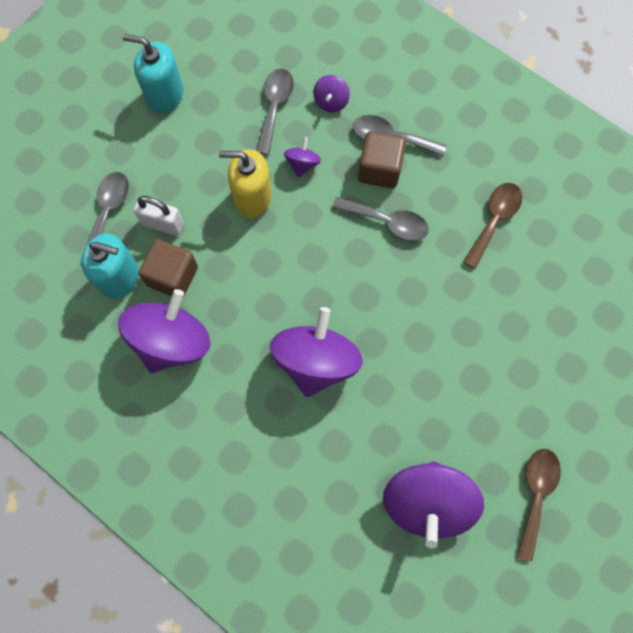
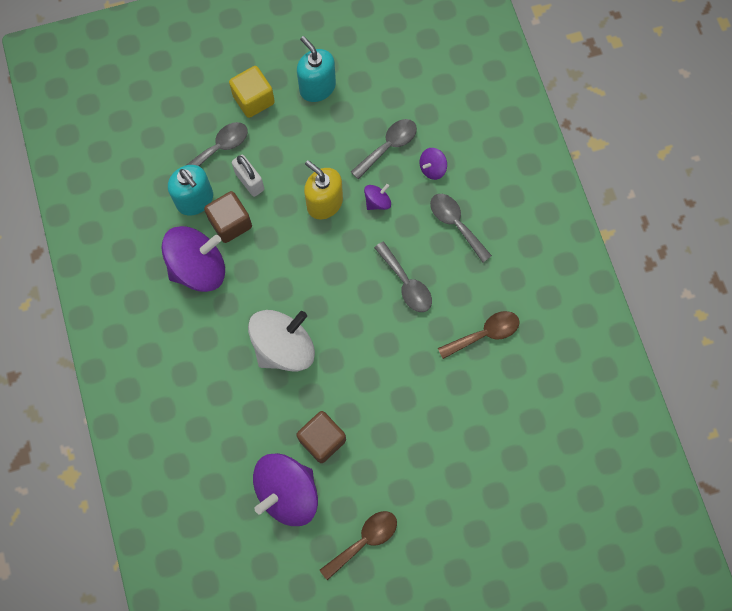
camera: 35 degrees right, 0 degrees up
purple spinning top [270,307,363,397] -> white spinning top [248,310,315,371]
brown cube [358,131,406,188] -> brown cube moved to [296,411,346,463]
none -> yellow cube [229,66,275,118]

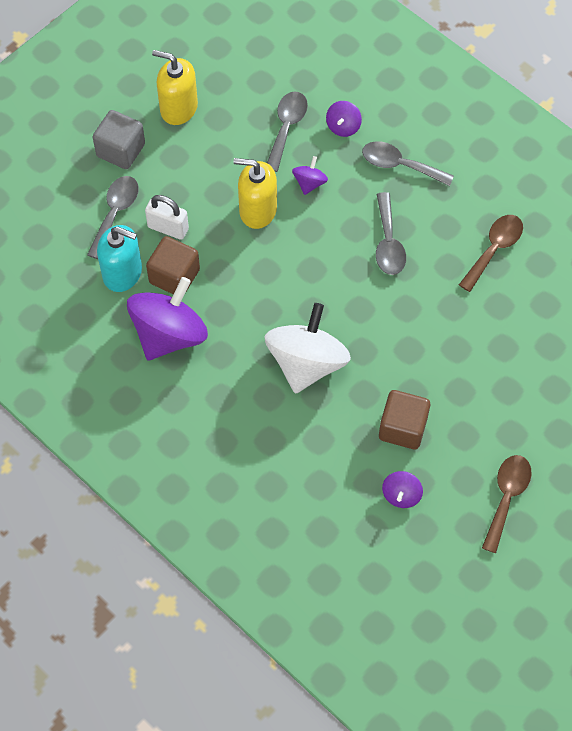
camera: 30 degrees left, 10 degrees down
yellow cube [229,66,275,118] -> grey cube [93,110,145,169]
purple spinning top [253,453,318,526] -> purple spinning top [382,471,423,508], size x0.45
turquoise soap dispenser [297,36,336,102] -> yellow soap dispenser [152,50,198,125]
grey spoon [374,241,432,312] -> grey spoon turned 60 degrees clockwise [376,192,406,275]

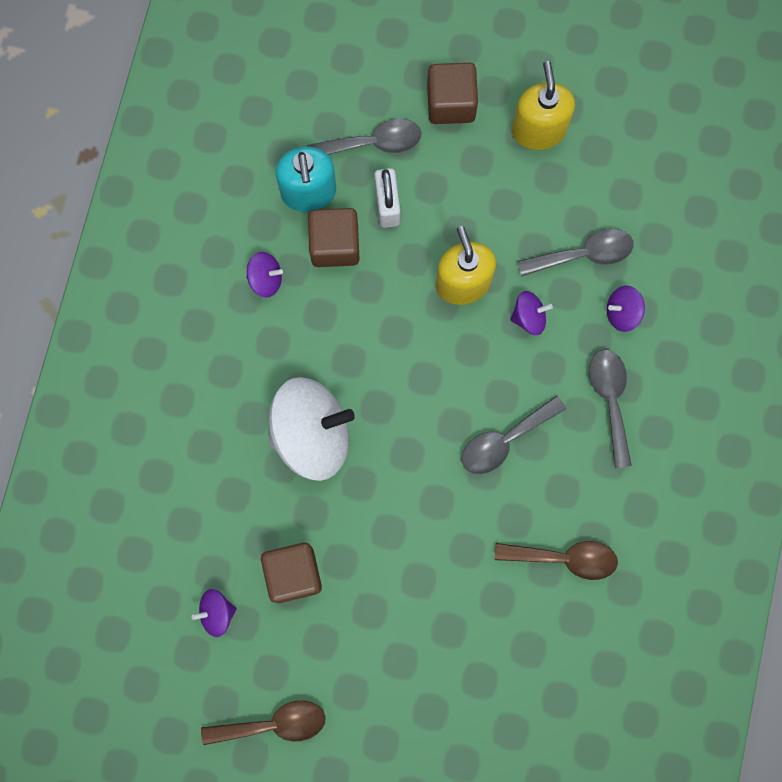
camera: 60 degrees right, 15 degrees up
grey cube [93,110,145,169] -> brown cube [427,63,478,124]
purple spinning top [127,277,208,360] -> purple spinning top [246,252,283,297], size x0.45

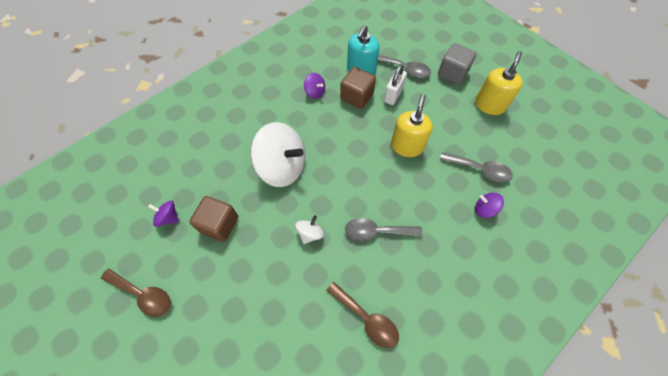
camera: 35 degrees right, 15 degrees down
brown cube [427,63,478,124] -> grey cube [438,43,476,85]
purple spinning top [510,291,553,335] -> none
grey spoon [589,349,632,468] -> none
none -> white spinning top [295,215,324,244]

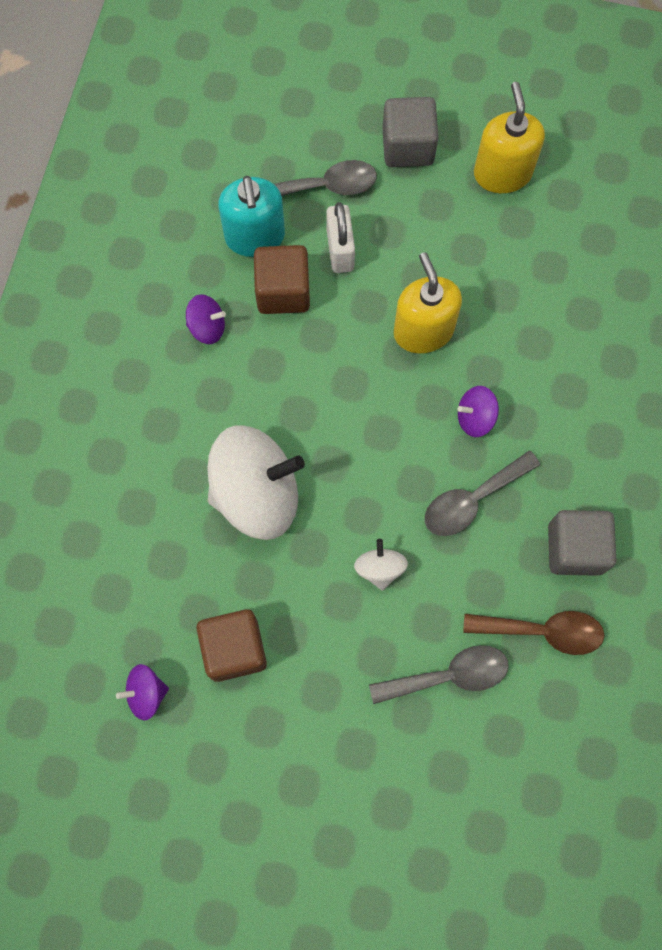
camera: 35 degrees left, 10 degrees up
brown spoon [101,268,171,317] -> none
grey spoon [440,152,513,183] -> grey spoon moved to [369,645,509,704]
purple spinning top [475,193,504,218] -> purple spinning top moved to [458,386,499,437]
none -> grey cube [548,510,616,576]

